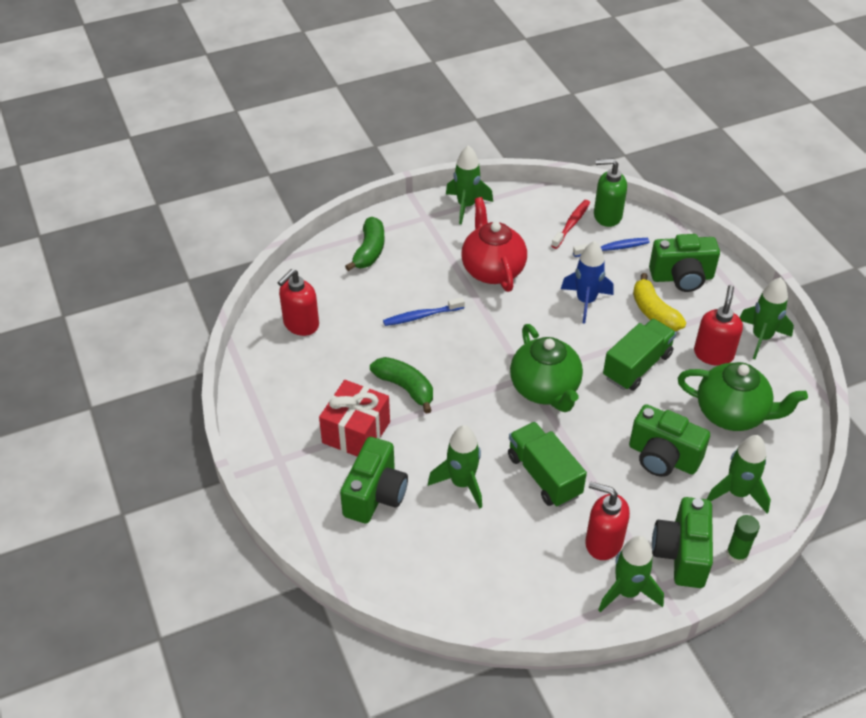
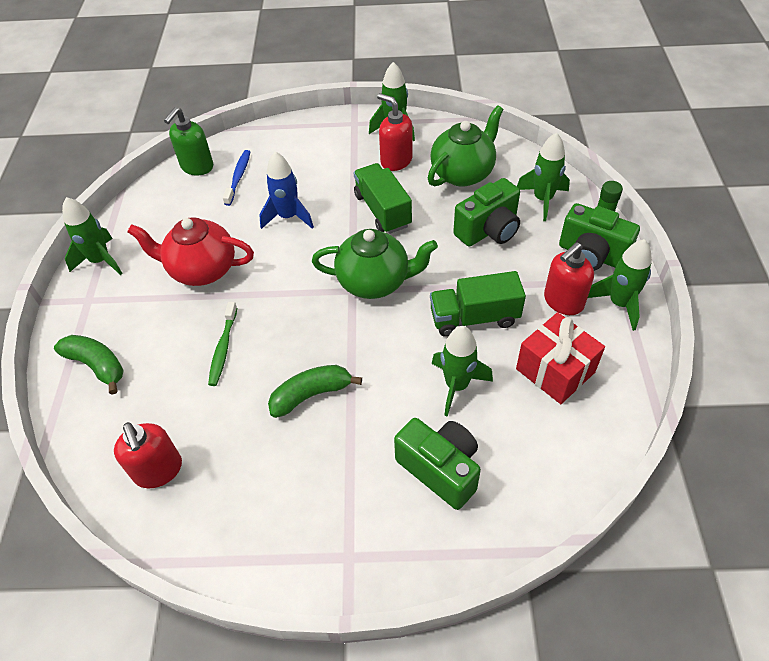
camera: 65 degrees left, 5 degrees up
red gift [319,380,390,457] -> red gift moved to [516,312,605,404]
blue toothbrush [383,297,465,326] -> green toothbrush [208,302,237,386]
red toothbrush [551,200,590,249] -> none
yellow banana [633,273,686,331] -> none
green camera [649,234,720,292] -> none

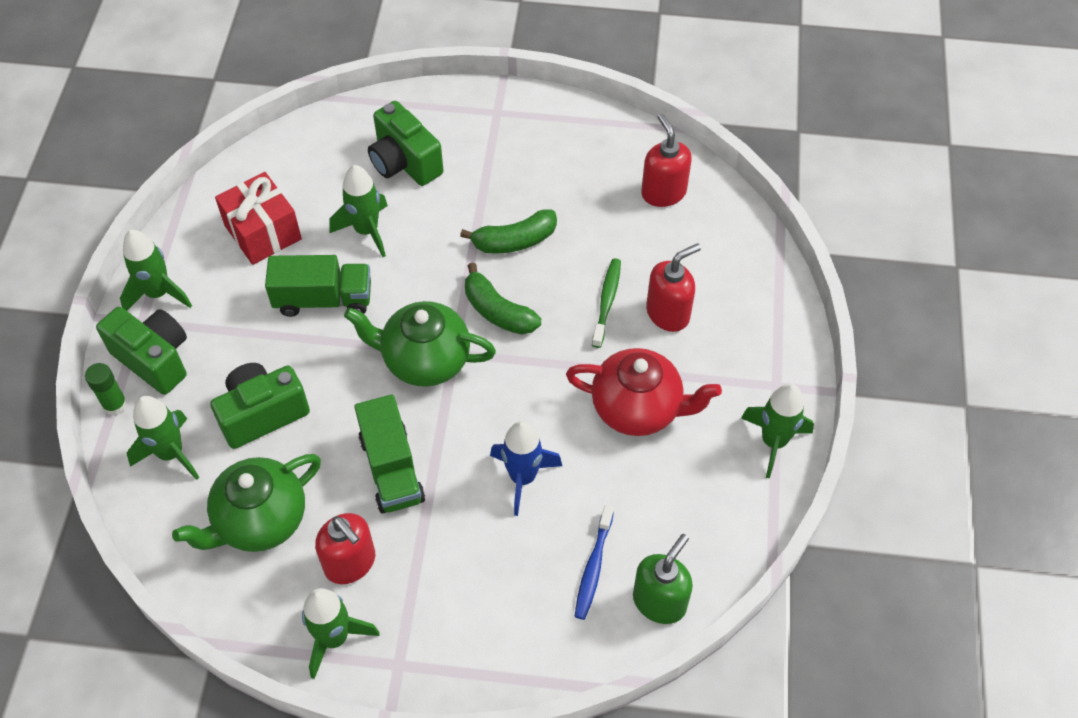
camera: 175 degrees left, 5 degrees up
green banana [54,335,124,395] -> green banana moved to [465,263,541,335]
red soap dispenser [544,242,594,315] -> red soap dispenser moved to [646,243,701,332]

